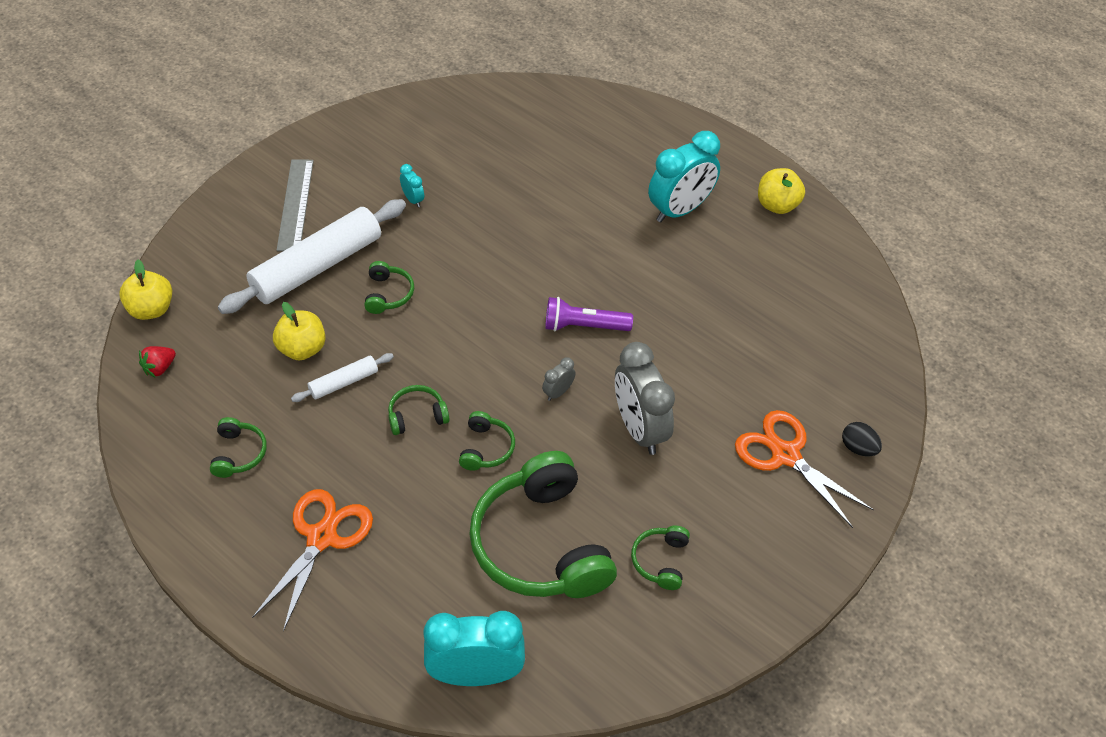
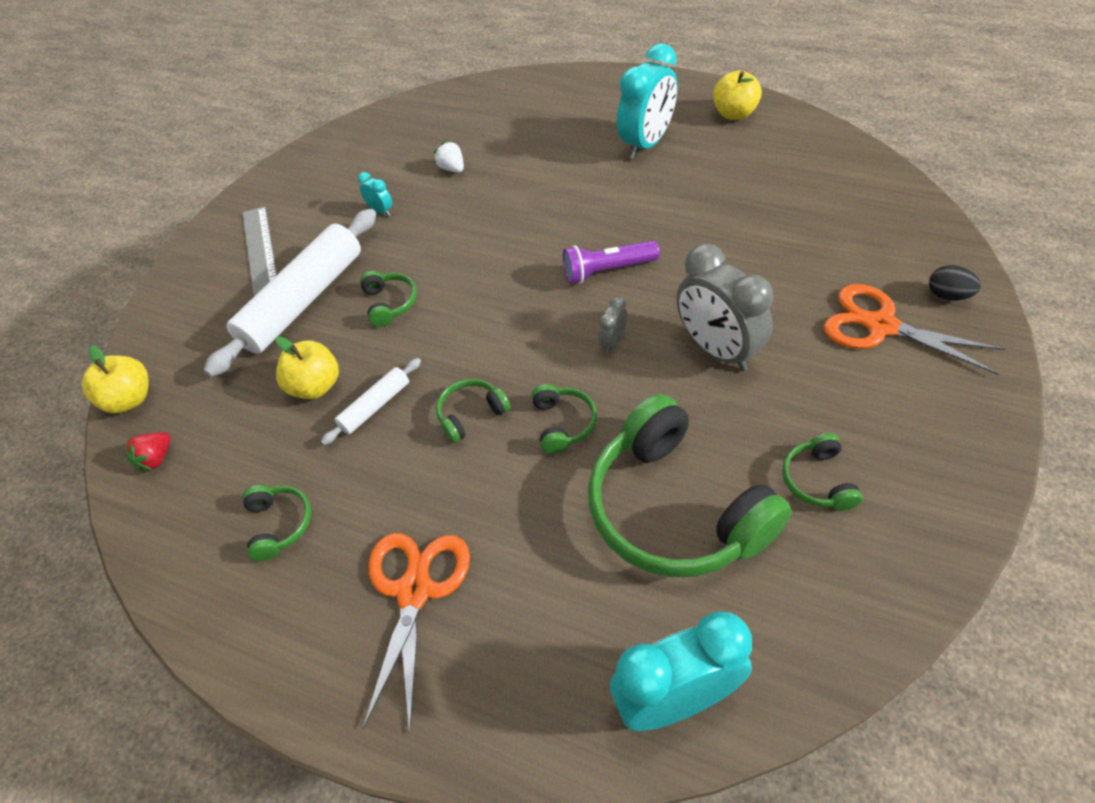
camera: 10 degrees left, 0 degrees up
none -> white strawberry [434,141,464,173]

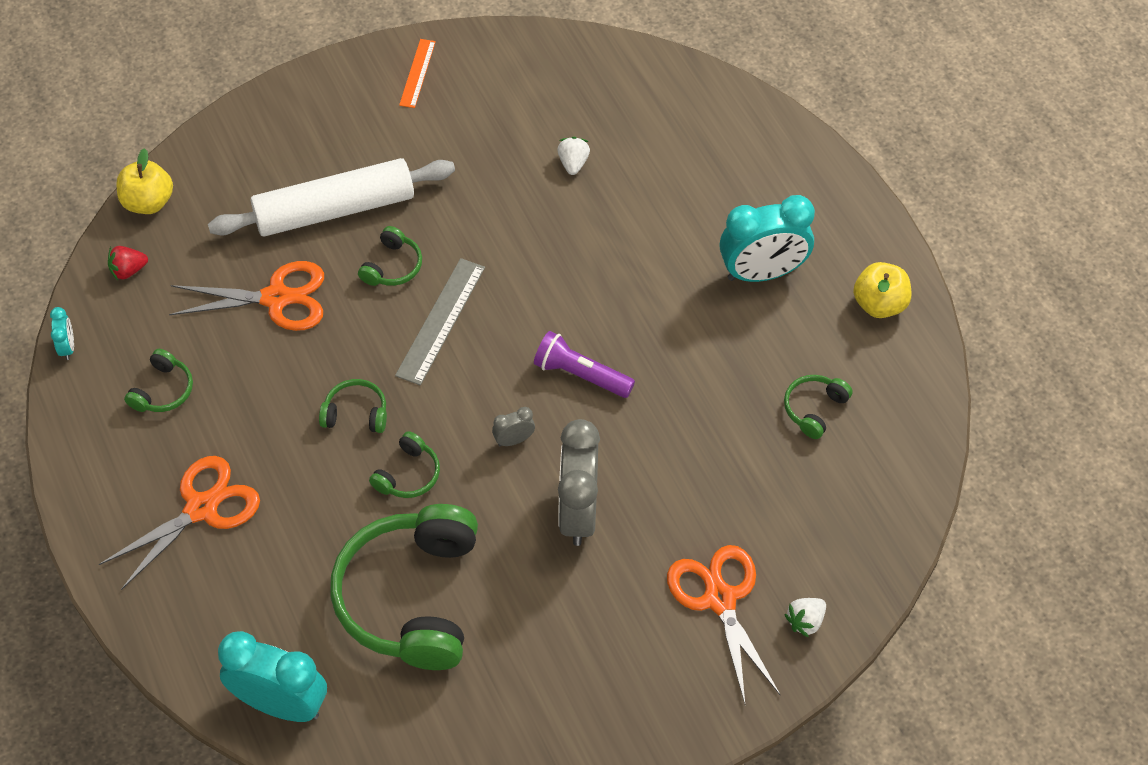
camera: 35 degrees right, 5 degrees up
grey ruler [242,206,277,296] -> grey ruler moved to [395,258,485,385]
yellow apple [275,336,339,399] -> orange scissors [169,261,324,331]
white rolling pin [321,358,421,445] -> none
turquoise clock [358,172,392,216] -> turquoise clock moved to [50,307,74,360]
green headphones [782,433,863,511] -> green headphones moved to [784,375,853,439]
black egg [929,265,981,301] -> white strawberry [784,598,826,638]
none -> orange ruler [399,39,436,108]

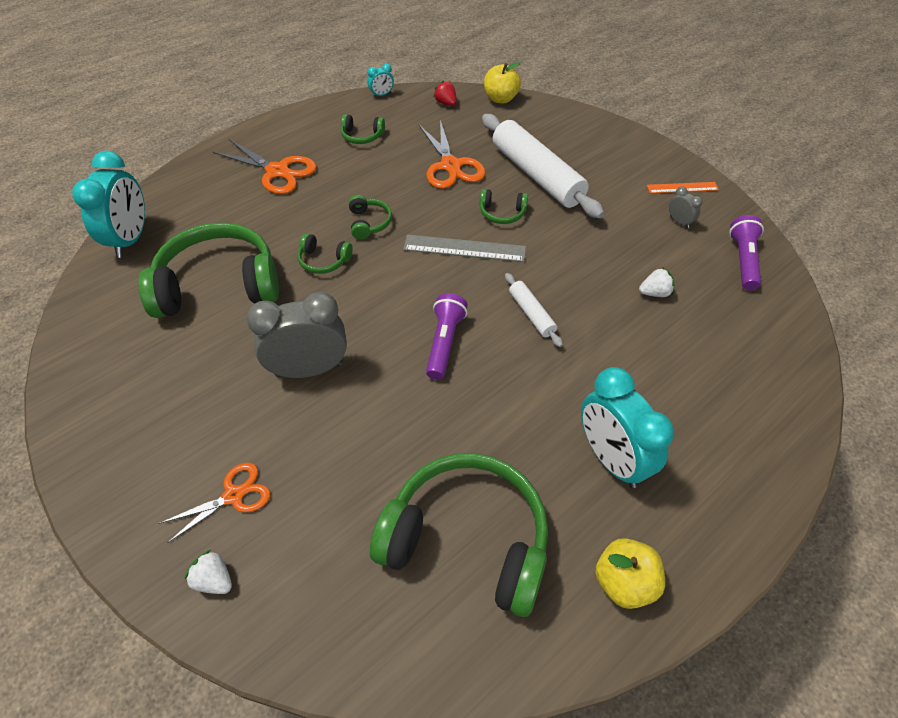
camera: 75 degrees right, 5 degrees down
grey clock [492,407,535,446] -> grey clock moved to [669,187,703,229]
orange scissors [667,545,780,704] -> orange scissors [159,463,270,543], size x0.64
green headphones [784,375,853,439] -> green headphones [370,453,548,617], size x2.32
none -> white rolling pin [505,273,563,347]
none -> purple flashlight [729,215,764,290]

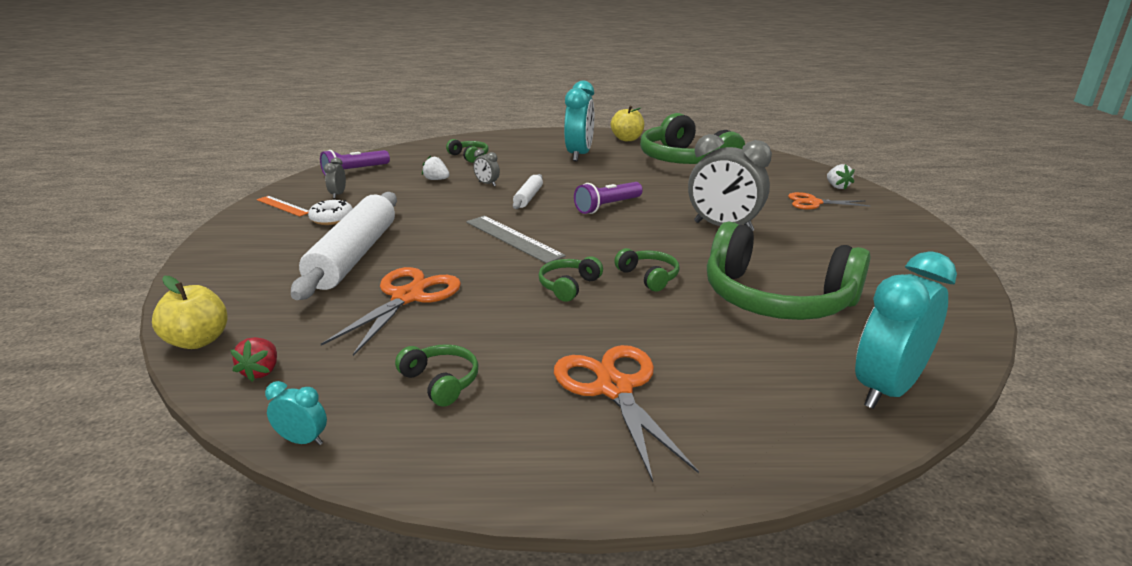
camera: 140 degrees left, 25 degrees down
green headphones [480,189,528,224] -> green headphones moved to [446,139,489,163]
none -> white donut [308,200,353,225]
none -> grey clock [473,149,500,186]

